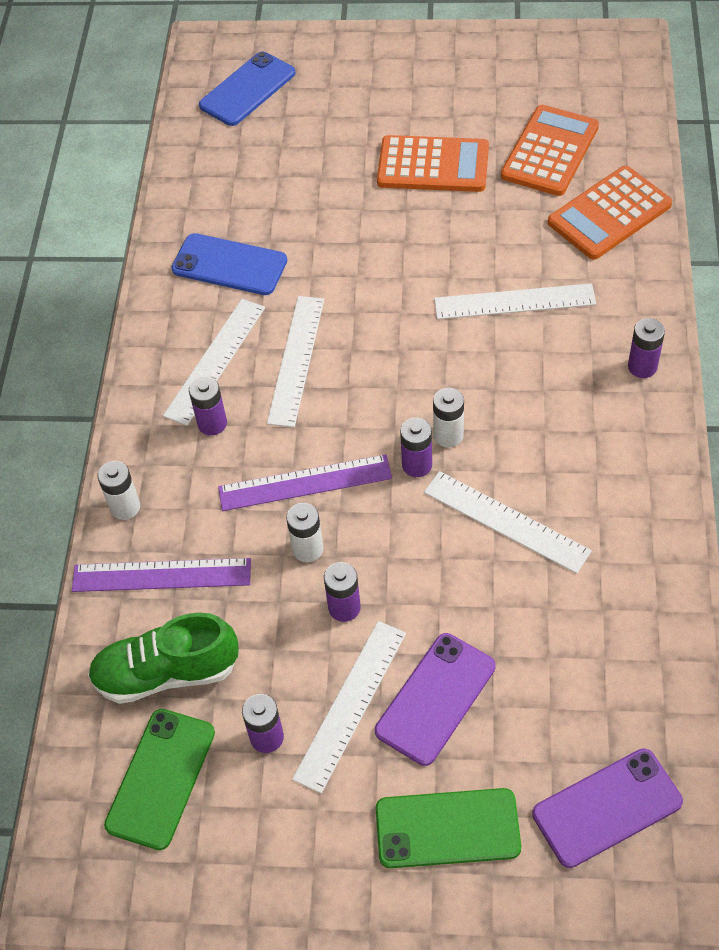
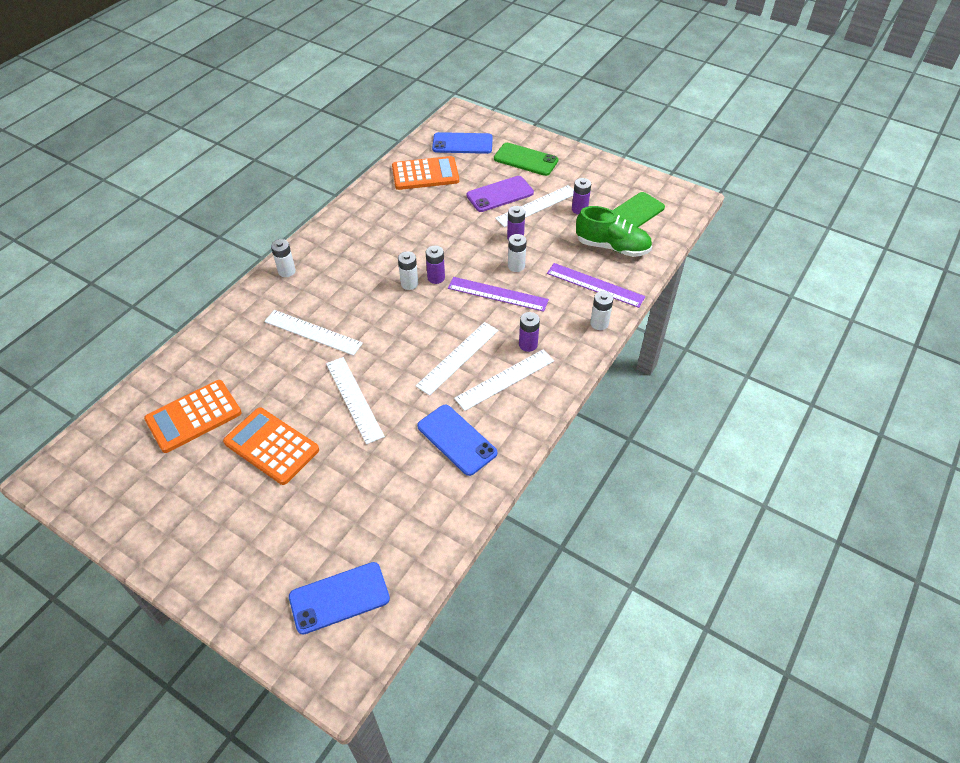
camera: 155 degrees left, 5 degrees down
white ruler [424,471,592,574] -> white ruler moved to [326,357,385,444]
purple phone [532,748,683,868] -> blue phone [432,132,493,154]
orange calculator [548,166,672,260] -> orange calculator moved to [392,156,459,190]
purple battery [628,318,665,378] -> white battery [271,239,296,277]

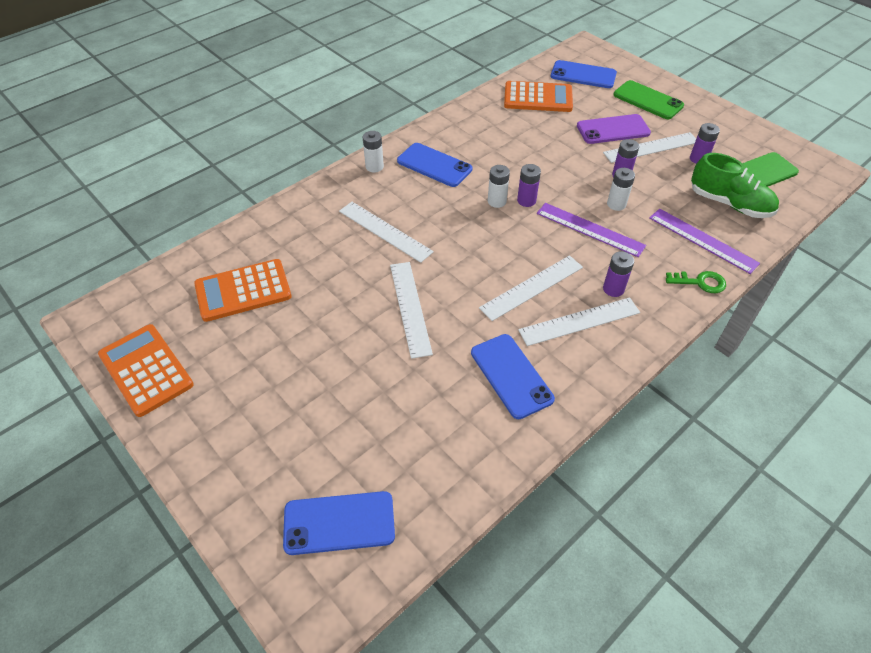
camera: 15 degrees right, 0 degrees up
orange calculator [223,408,319,485] -> orange calculator moved to [98,324,194,417]
white battery [590,291,613,330] -> green key [666,271,726,293]
none -> blue phone [397,143,472,187]

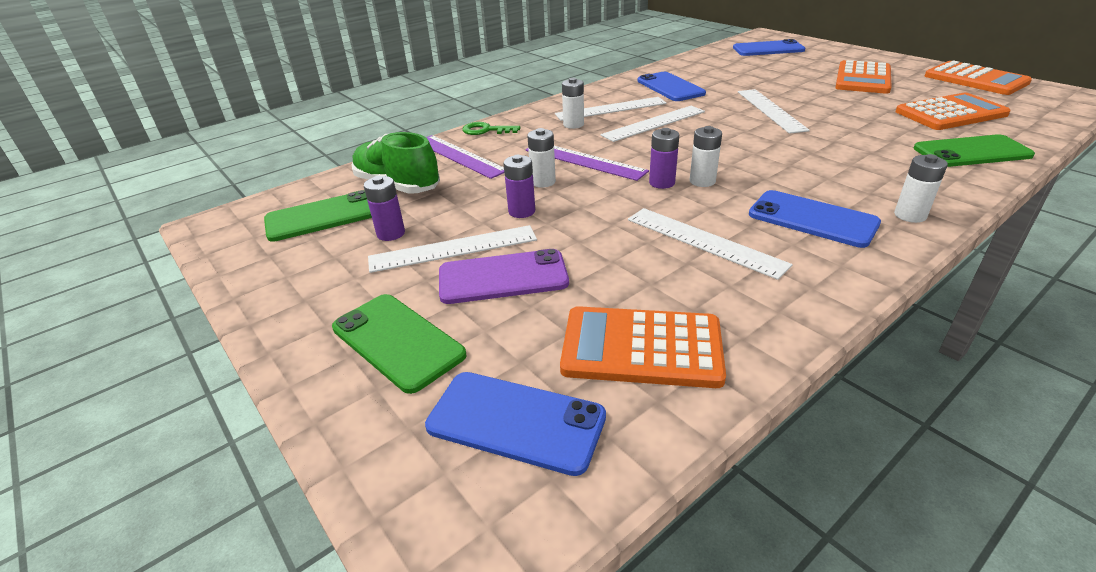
camera: 175 degrees left, 15 degrees down
white ruler [339,202,434,263] -> white ruler moved to [628,208,793,280]
purple battery [603,251,634,297] -> white battery [562,78,584,129]
none -> orange calculator [835,60,891,94]
none -> green phone [913,134,1035,167]

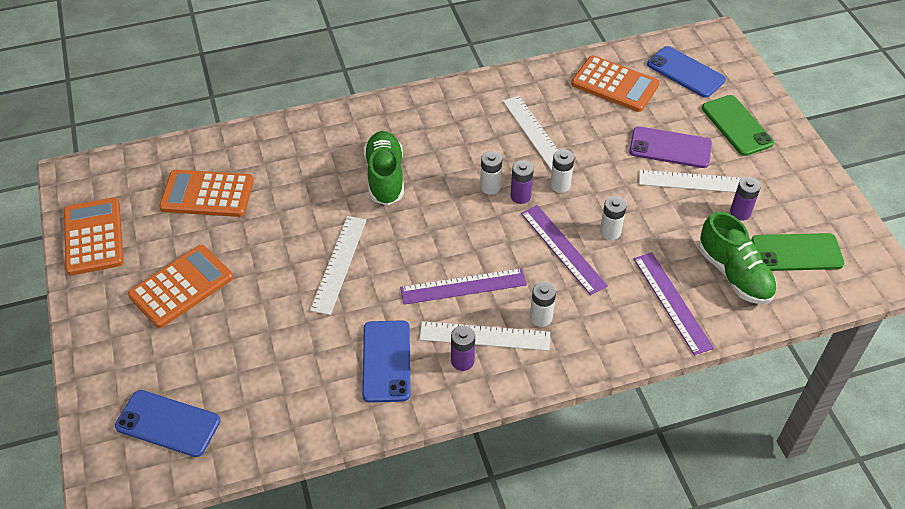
camera: 160 degrees left, 15 degrees up
green key [462,122,520,135] -> none
purple battery [503,155,535,218] -> purple battery moved to [451,325,475,371]
white ruler [601,106,705,142] -> purple ruler [400,268,527,305]
blue phone [749,190,881,248] -> none
white battery [894,154,948,223] -> white battery moved to [550,149,574,193]
green phone [913,134,1035,167] -> none
none -> green shoe [364,131,404,205]

